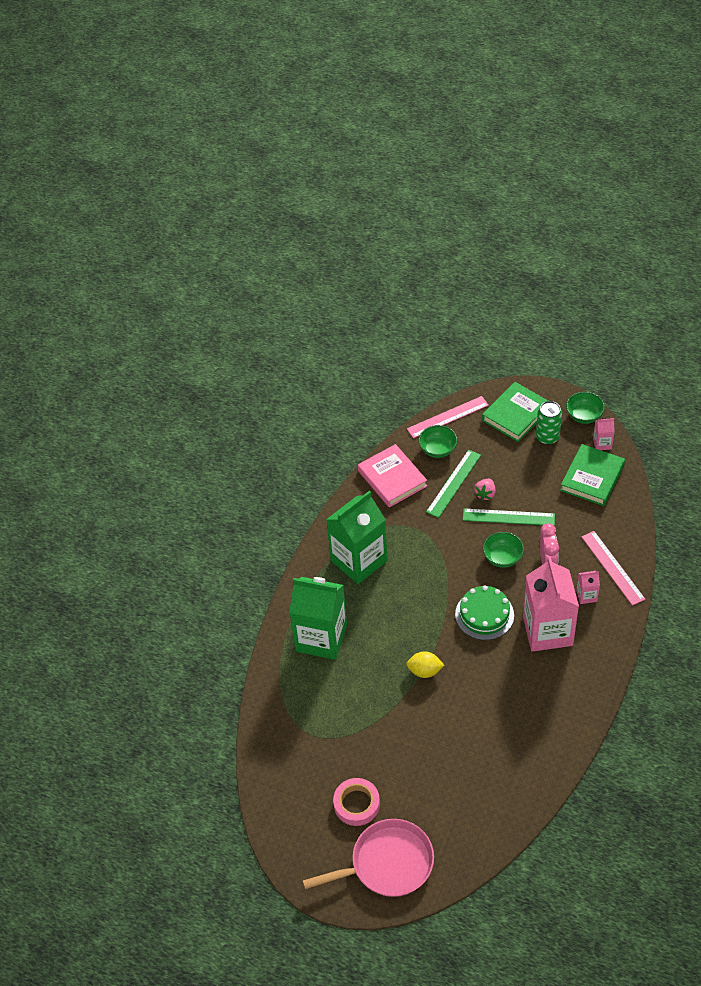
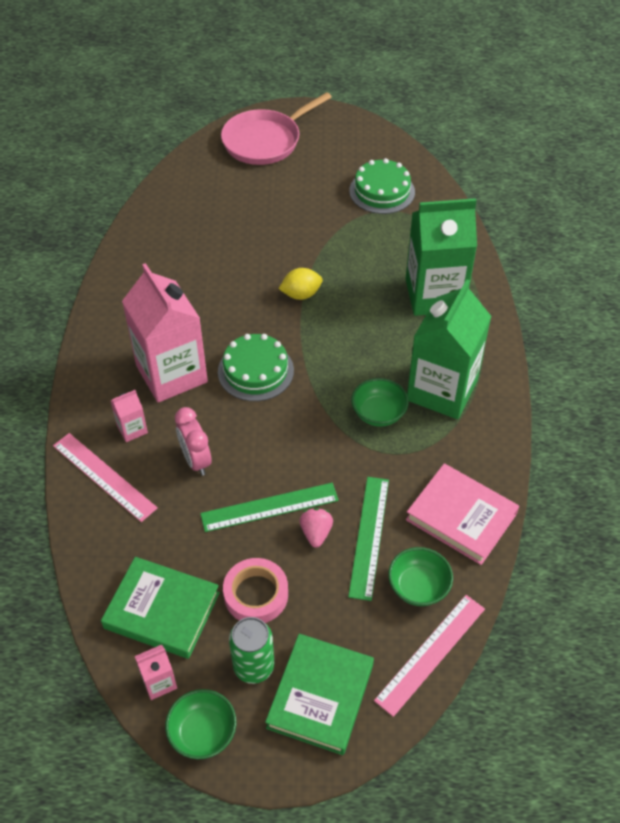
camera: 155 degrees right, 0 degrees up
pink tape [333,778,380,826] -> pink tape moved to [223,558,288,623]
green bowl [483,532,524,568] -> green bowl moved to [351,378,409,427]
green book [560,444,625,506] -> green book turned 75 degrees counterclockwise [101,557,220,659]
none -> green cake [349,158,415,214]

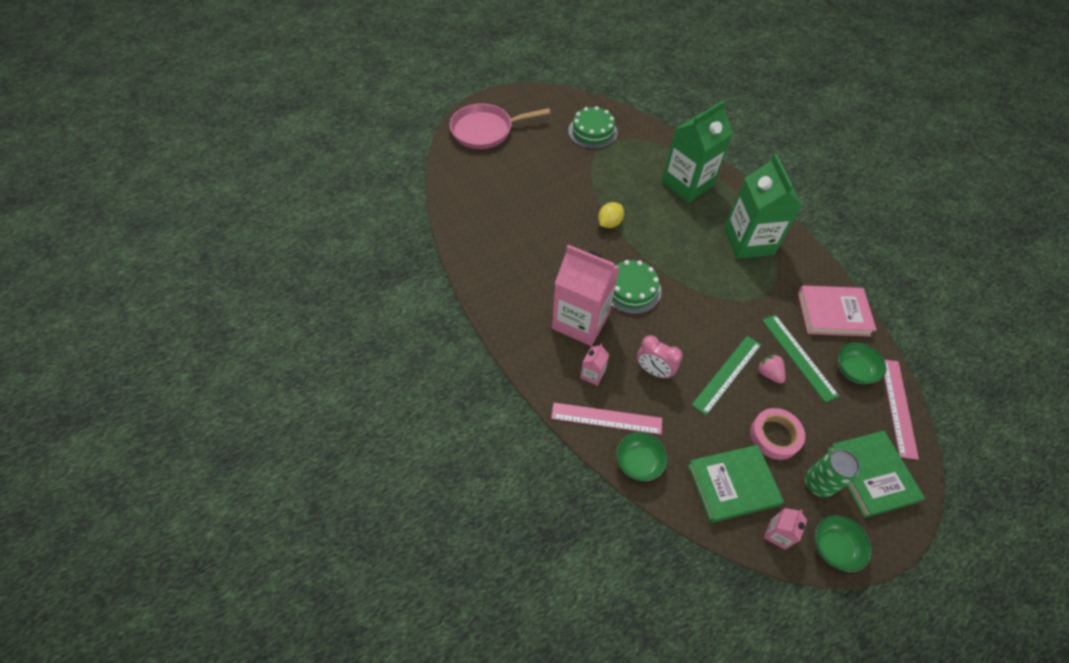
camera: 35 degrees left, 5 degrees up
pink pan [221,92,332,165] -> pink pan turned 60 degrees clockwise [450,104,550,149]
green bowl [351,378,409,427] -> green bowl moved to [616,432,668,481]

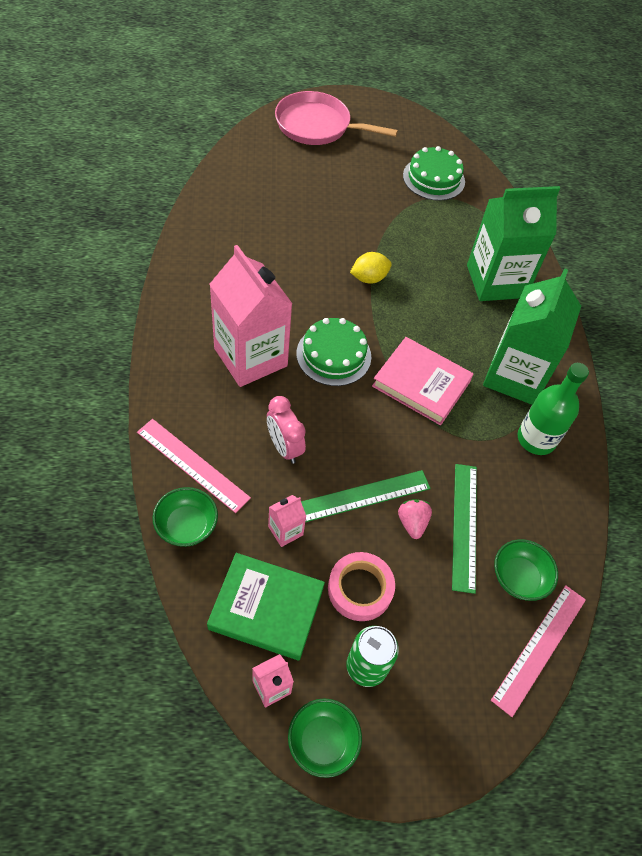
camera: 25 degrees right, 0 degrees up
pink carton [580,344,609,386] -> pink carton moved to [268,495,306,547]
pink book [798,286,877,337] -> pink book moved to [372,337,473,425]
green book [827,431,925,518] -> none
none -> green bottle [518,363,589,455]

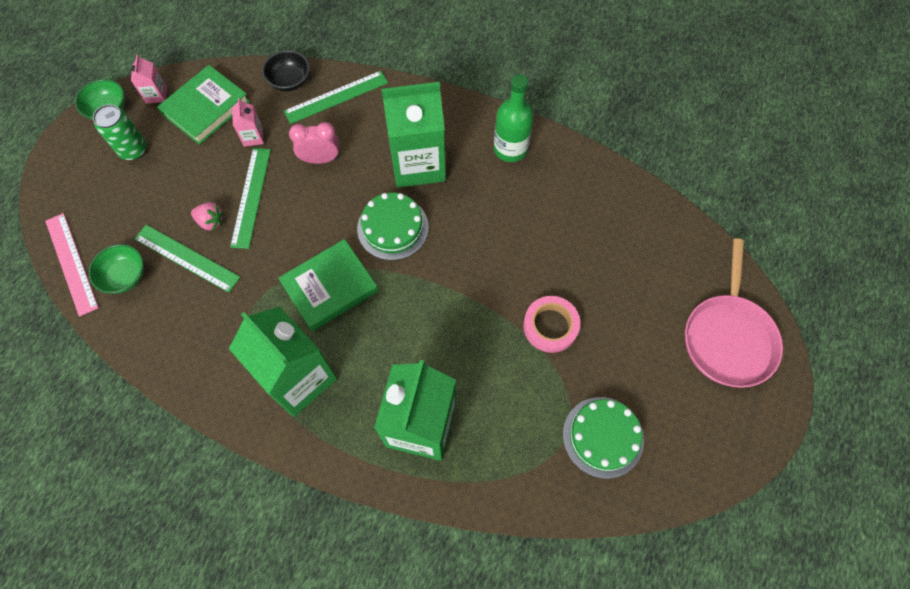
camera: 120 degrees right, 10 degrees up
pink ruler [137,419,251,513] -> green ruler [284,71,388,124]
green bowl [152,487,218,547] -> black bowl [262,50,310,91]
pink carton [209,245,293,387] -> green carton [382,82,446,188]
pink pan [275,91,398,145] -> pink pan turned 150 degrees clockwise [685,239,783,388]
pink tape [328,552,395,621] -> pink tape moved to [523,296,581,353]
yellow lemon [350,252,392,284] -> none
pink book [372,337,473,425] -> green book [278,239,378,331]
green bottle [518,363,589,455] -> green bottle moved to [494,75,534,162]

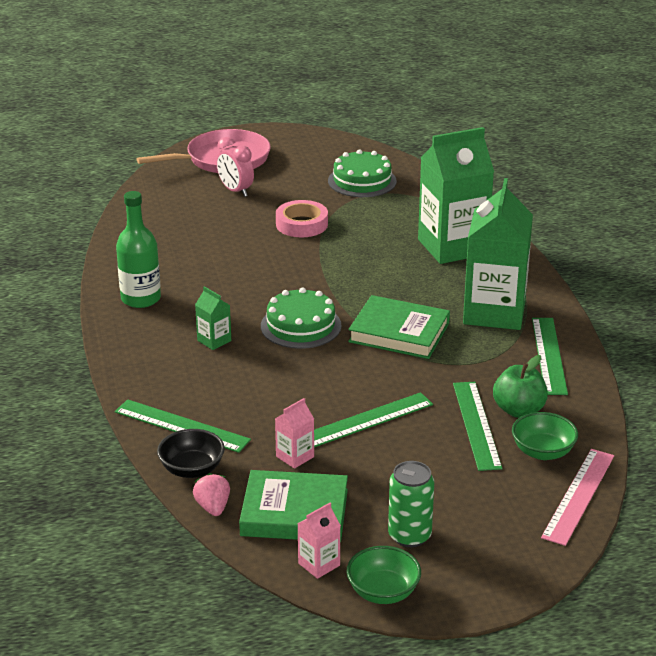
camera: 125 degrees left, 35 degrees down
pink strawberry [191,202,224,231] -> pink strawberry moved to [193,473,230,516]
pink clock [289,122,339,164] -> pink clock moved to [216,137,254,197]
green carton [382,82,446,188] -> green carton [195,286,231,350], size x0.42
none -> green apple [493,355,548,418]
none -> green ruler [532,318,568,395]

